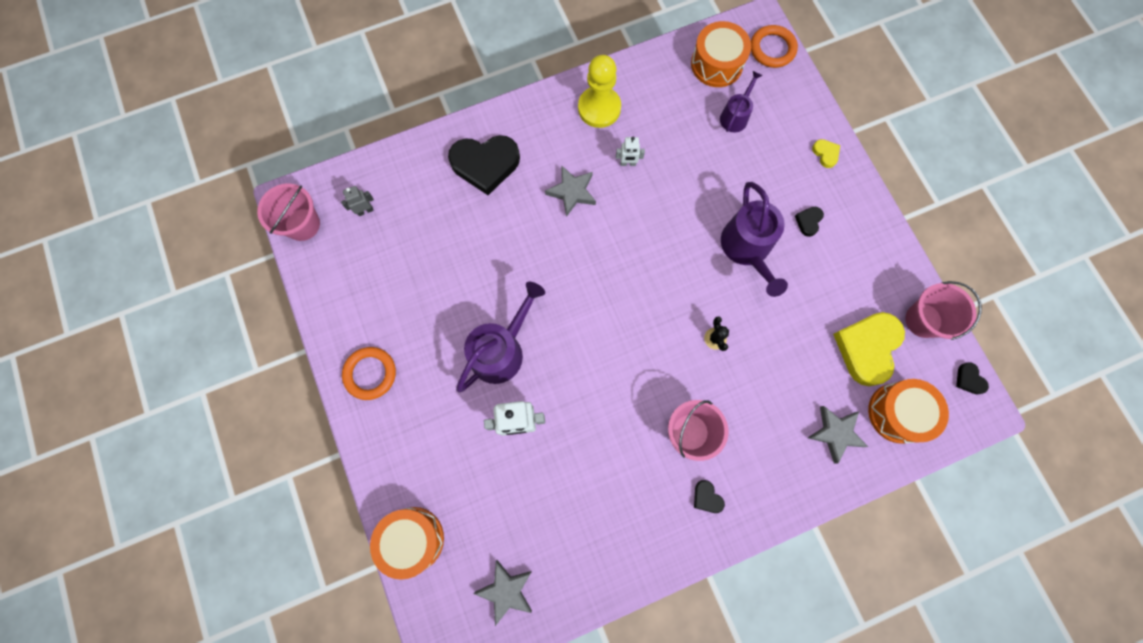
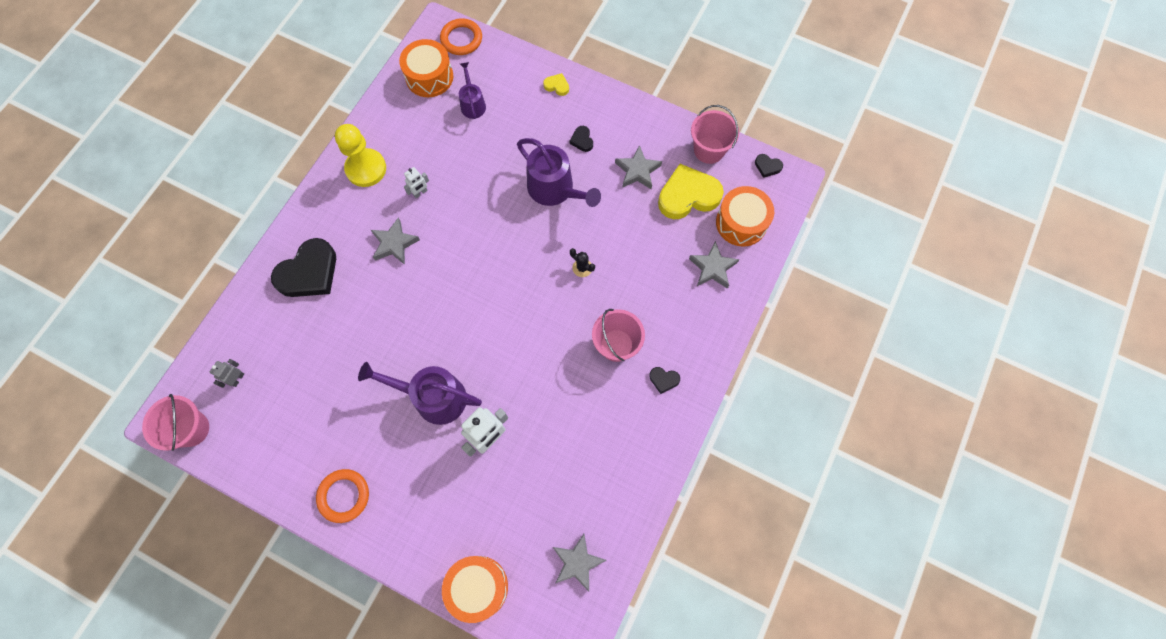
camera: 40 degrees left, 5 degrees down
purple watering can [456,282,545,392] -> purple watering can turned 75 degrees counterclockwise [358,362,482,425]
yellow heart [833,312,905,386] -> yellow heart turned 90 degrees clockwise [658,164,724,219]
none -> grey star [615,145,662,189]

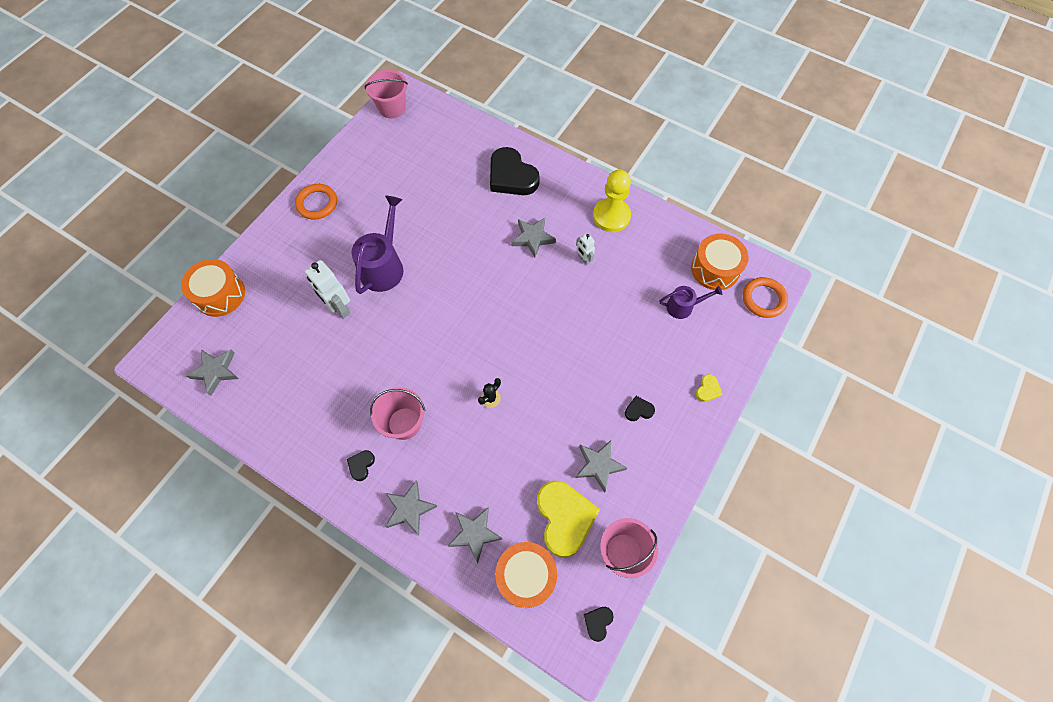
camera: 95 degrees right, 5 degrees down
grey robot [210,359,244,388] -> none
purple watering can [517,138,601,207] -> none
none -> grey star [385,480,438,535]

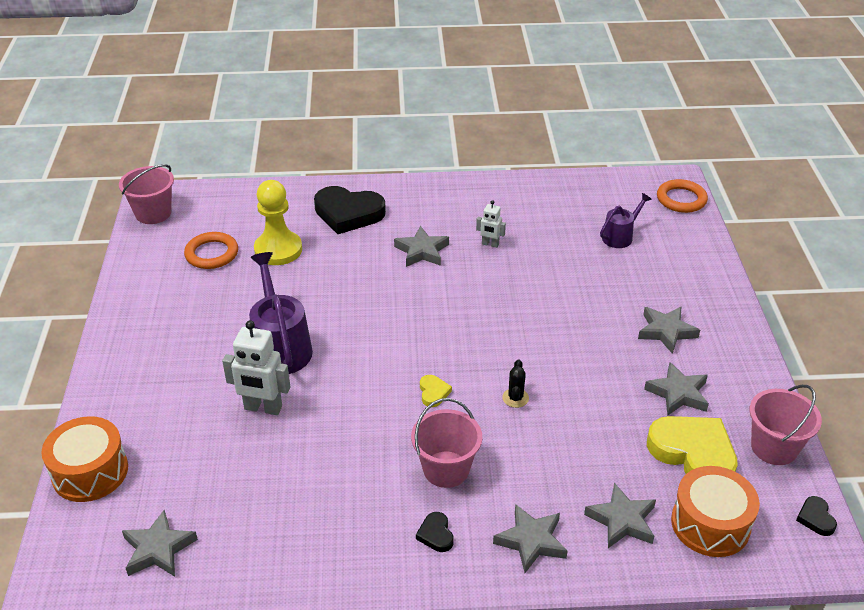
camera: 35 degrees left, 25 degrees down
orange ring [295,184,337,220] -> orange ring moved to [184,232,238,269]
yellow pawn [593,170,631,232] -> yellow pawn moved to [254,180,302,265]
black heart [625,396,655,421] -> grey star [638,306,700,354]
orange drum [691,234,749,290] -> none
yellow heart [696,374,723,402] -> yellow heart moved to [420,375,452,407]

